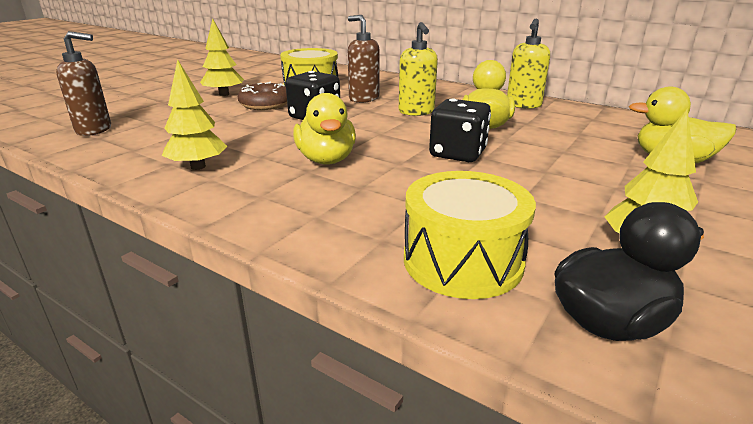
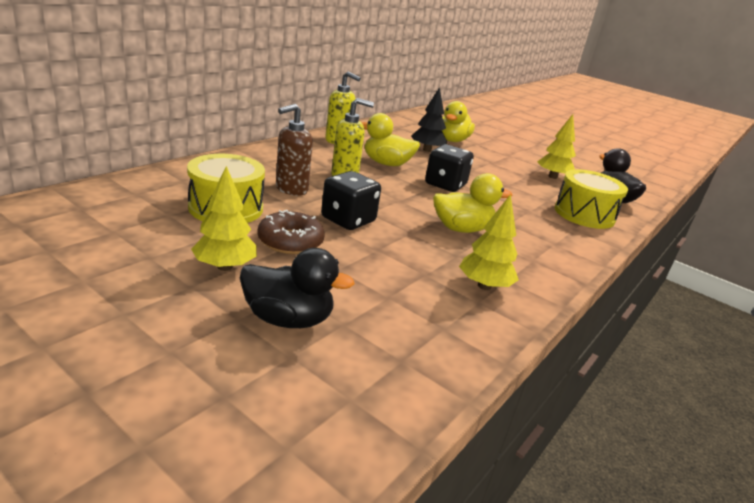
camera: 90 degrees left, 0 degrees up
brown soap dispenser [56,31,111,136] -> none
none -> black duck [240,248,355,328]
none -> black tree [411,87,447,152]

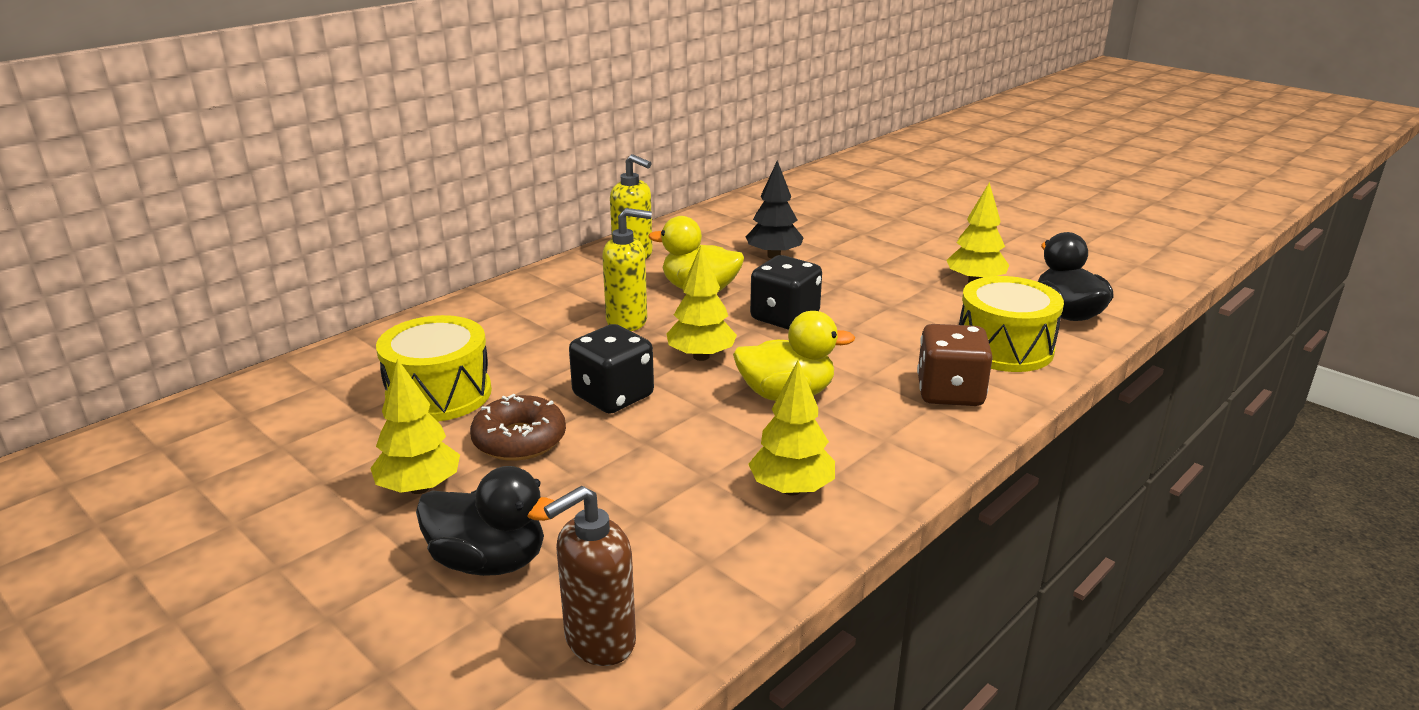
camera: 10 degrees right, 0 degrees up
brown soap dispenser [276,104,313,196] -> brown soap dispenser moved to [544,485,636,666]
yellow duck [442,101,475,142] -> none
none -> yellow tree [667,246,737,361]
none -> brown dice [917,324,993,406]

